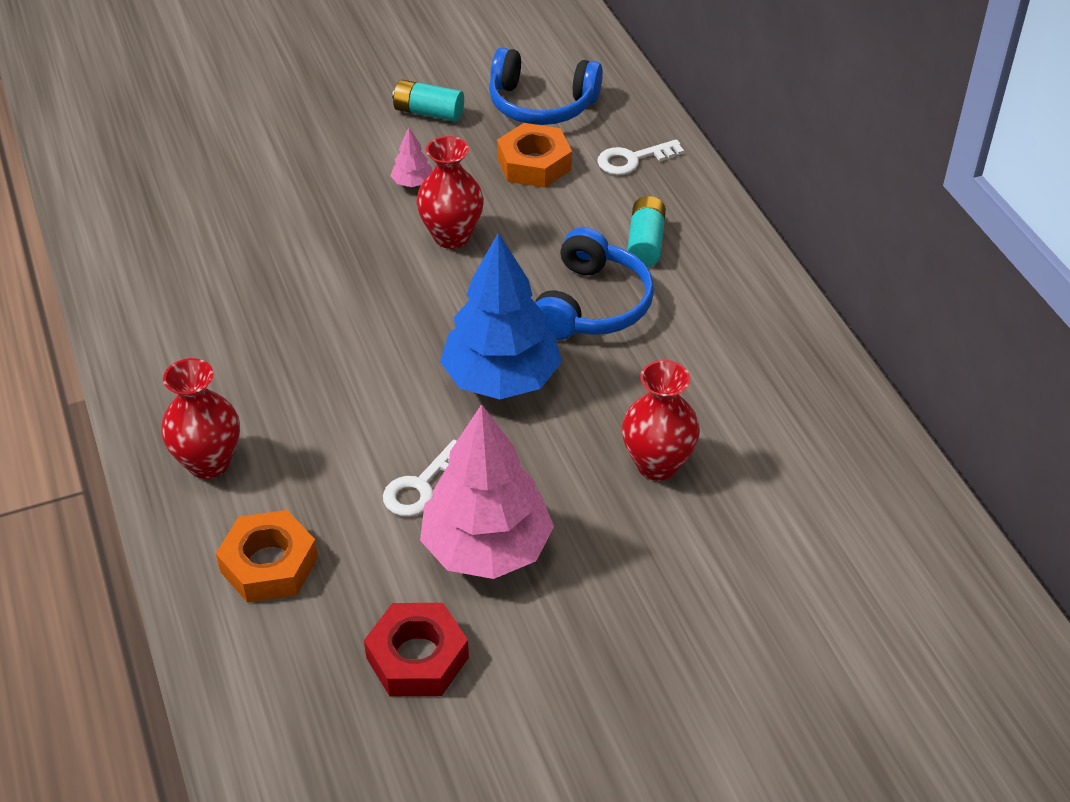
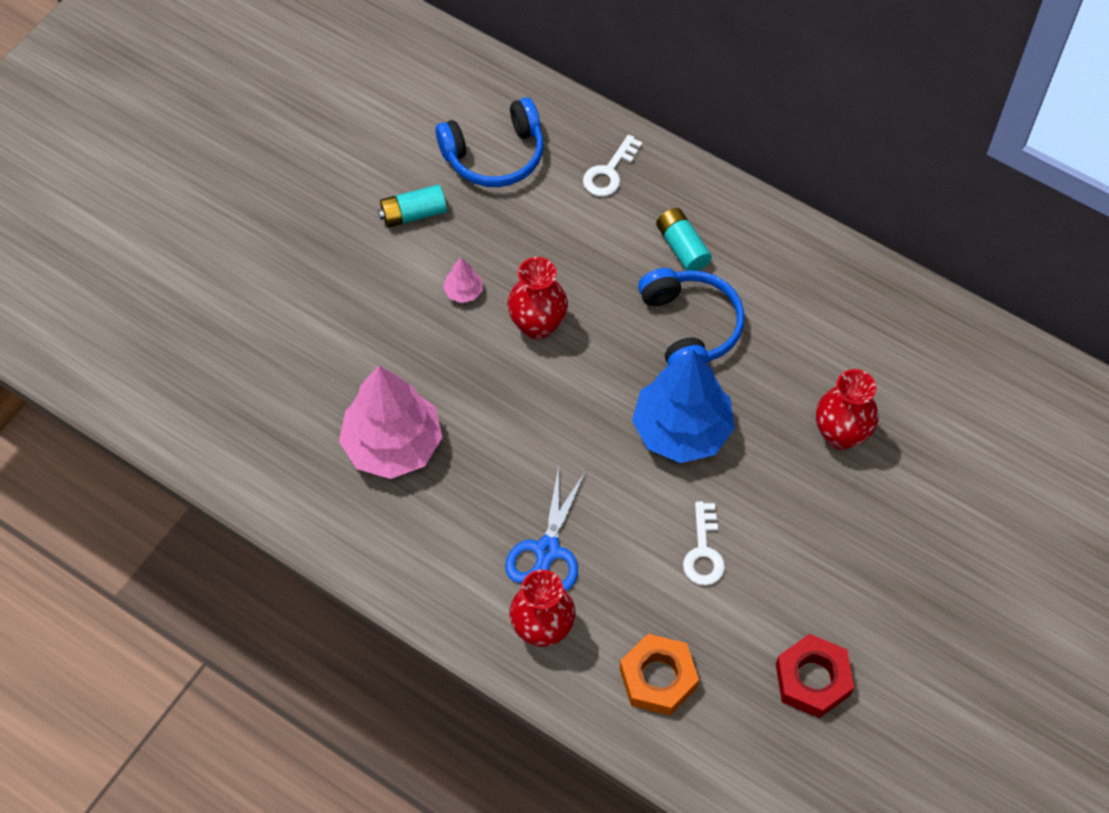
camera: 35 degrees left, 15 degrees up
pink tree [420,404,554,579] -> pink tree moved to [339,366,442,479]
orange nut [497,123,572,188] -> none
none -> blue scissors [505,466,586,591]

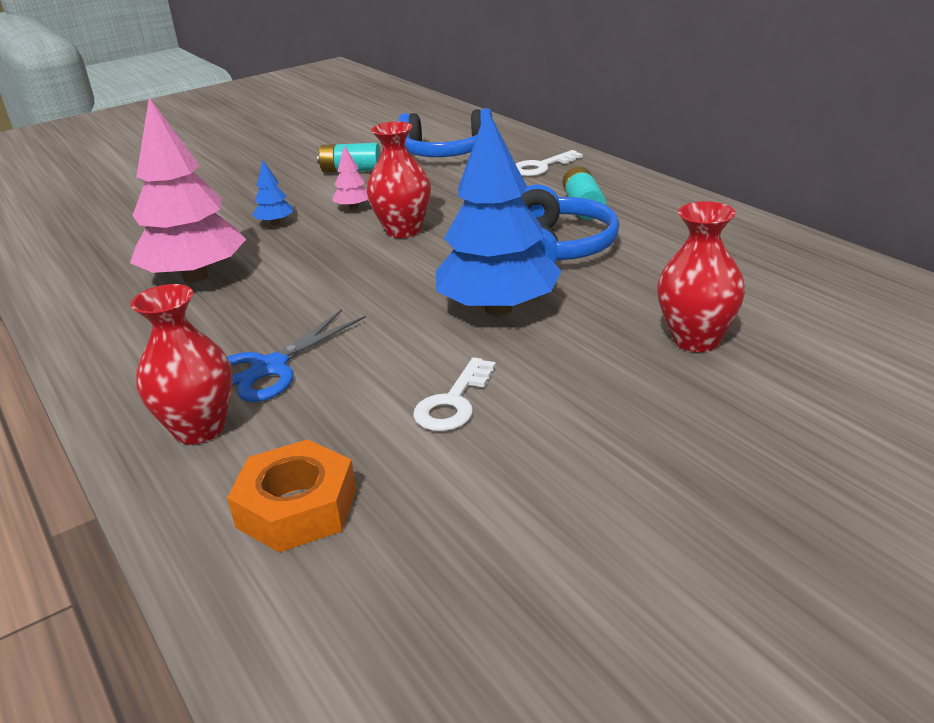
camera: 25 degrees right, 30 degrees down
red nut [776,634,854,718] -> none
none -> blue tree [252,161,293,225]

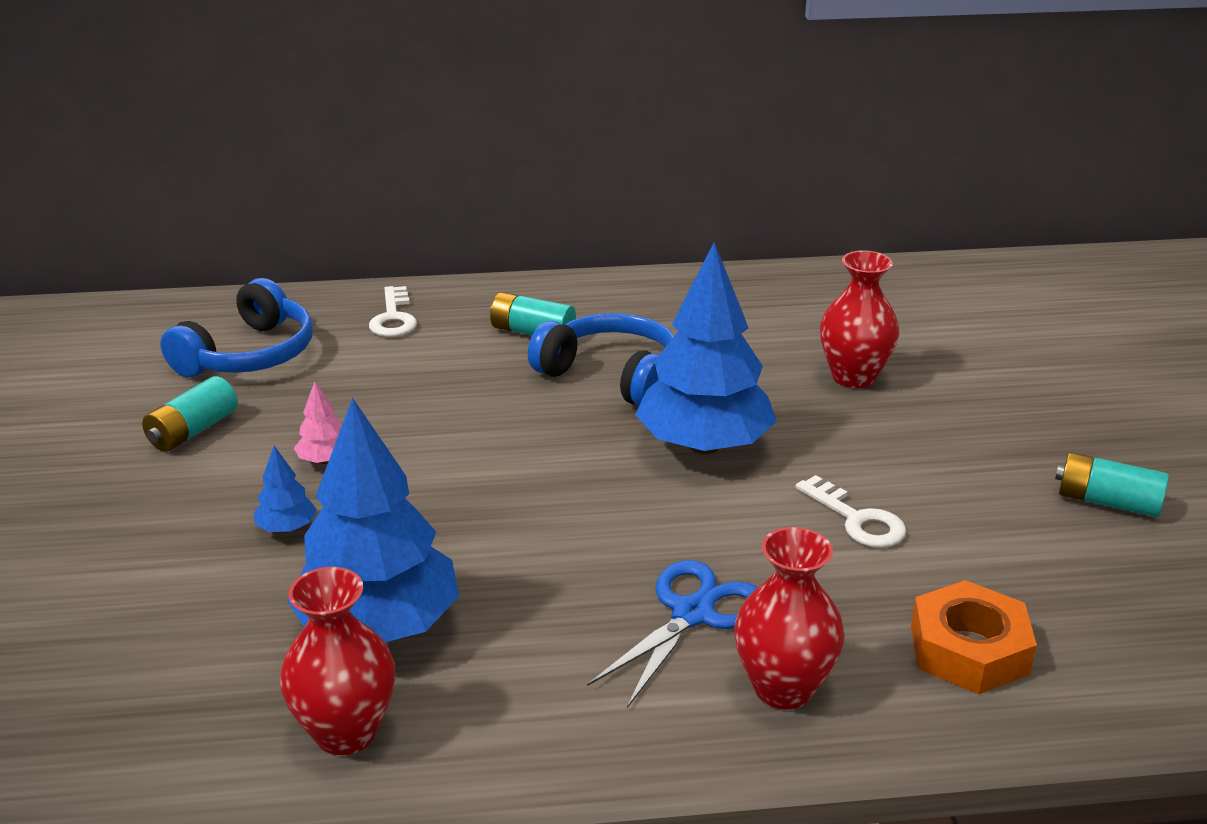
camera: 65 degrees left, 0 degrees up
pink tree [130,97,246,283] -> blue tree [287,398,459,642]
blue scissors [227,309,366,402] -> blue scissors turned 120 degrees counterclockwise [587,560,757,708]
red vase [366,121,431,238] -> red vase moved to [280,567,395,755]
none -> turquoise battery [1055,452,1169,517]

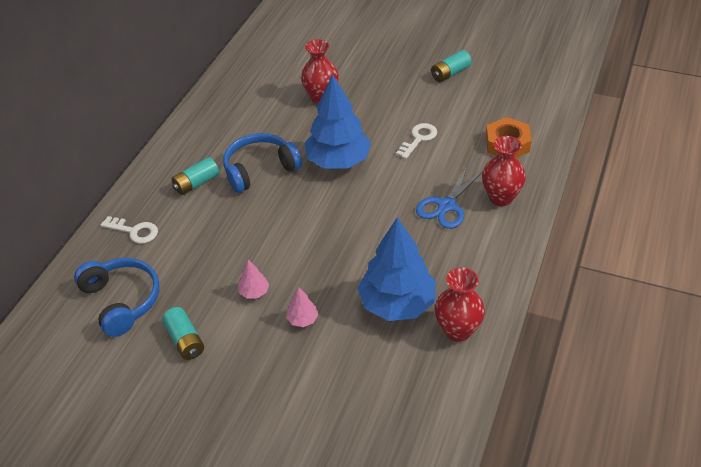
camera: 60 degrees left, 15 degrees up
blue tree [254,446,317,533] -> pink tree [286,287,319,327]
blue scissors [587,560,757,708] -> blue scissors turned 120 degrees counterclockwise [416,165,483,229]
white key [796,475,906,548] -> white key turned 45 degrees counterclockwise [396,123,437,159]

